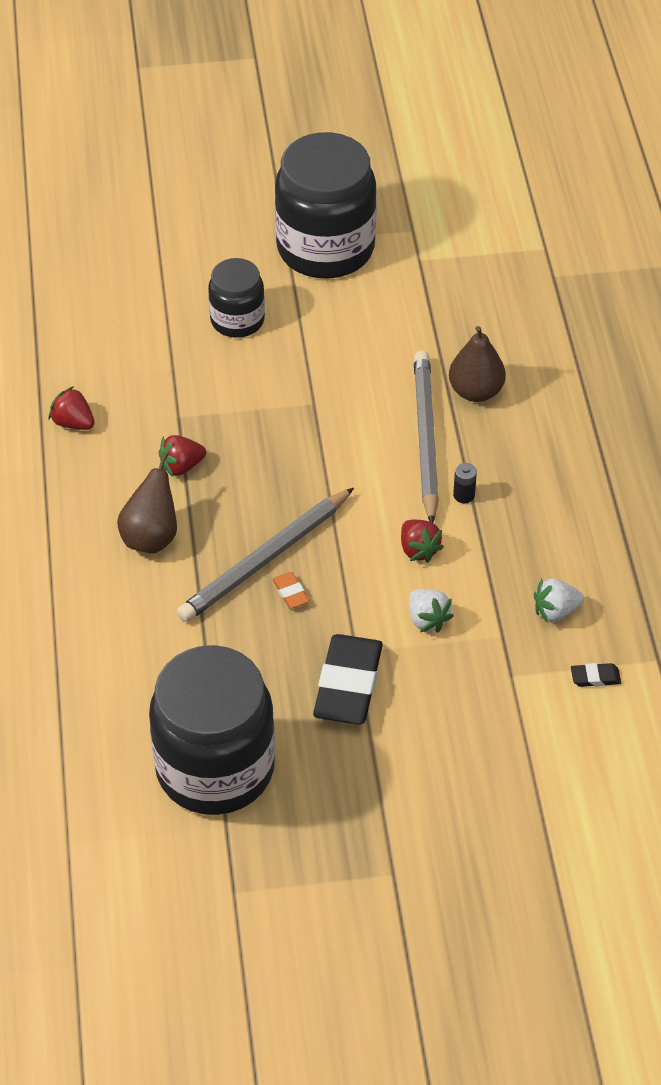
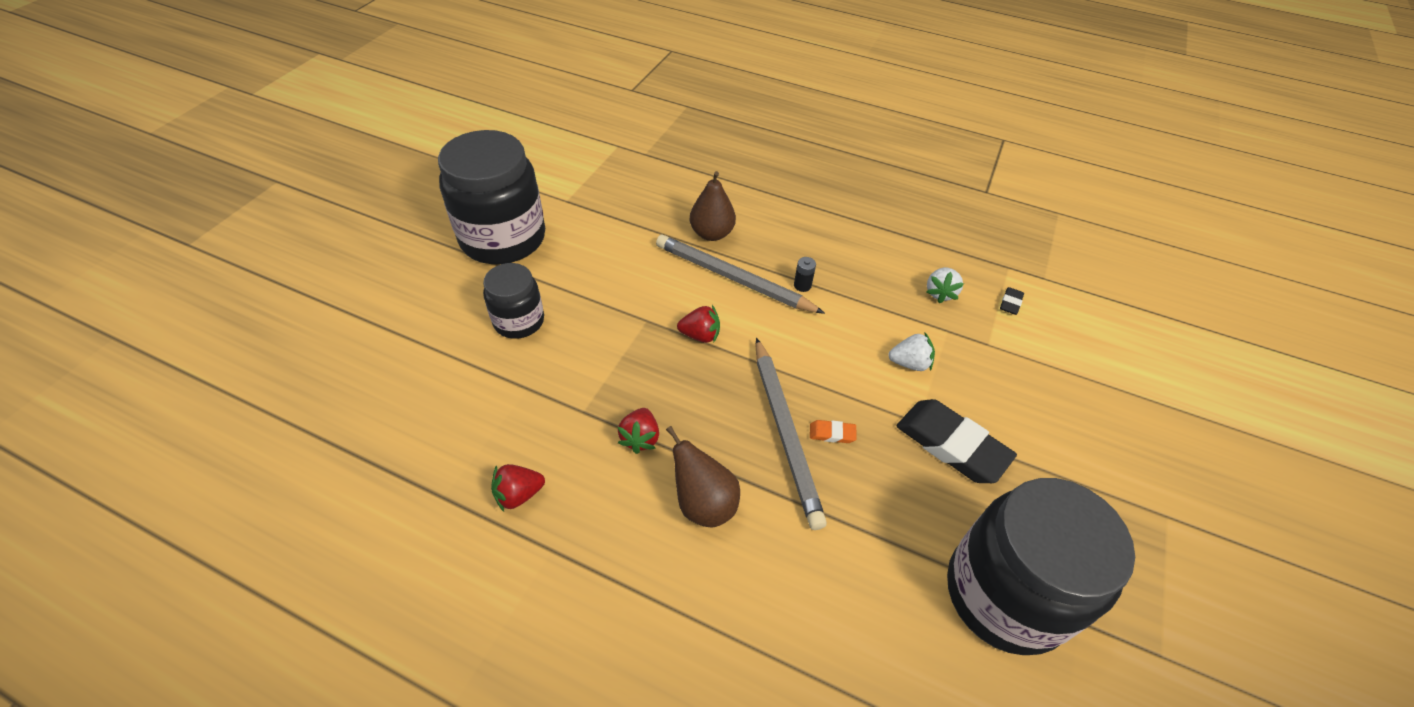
camera: 60 degrees left, 0 degrees up
red strawberry [401,520,444,563] -> red strawberry moved to [677,305,720,343]

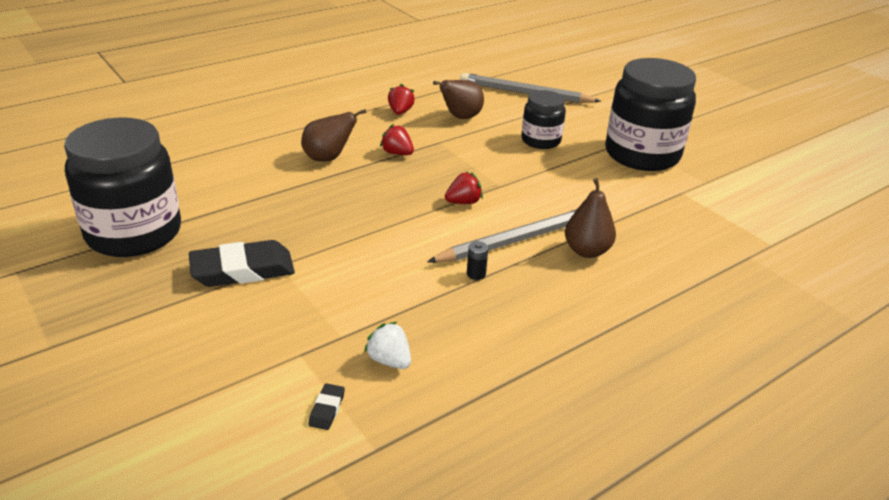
camera: 120 degrees right, 15 degrees down
red strawberry [677,305,720,343] -> red strawberry turned 150 degrees counterclockwise [445,172,483,204]
grey pencil [756,338,827,530] -> grey pencil moved to [460,73,601,103]
orange eraser [810,420,857,443] -> none
white strawberry [888,332,935,371] -> none
black eraser [1000,287,1024,315] -> black eraser turned 45 degrees clockwise [308,383,345,430]
none -> brown pear [433,80,484,119]

